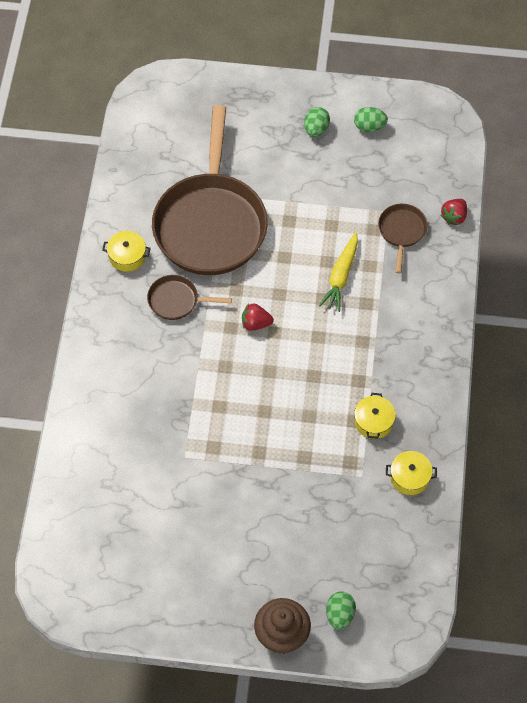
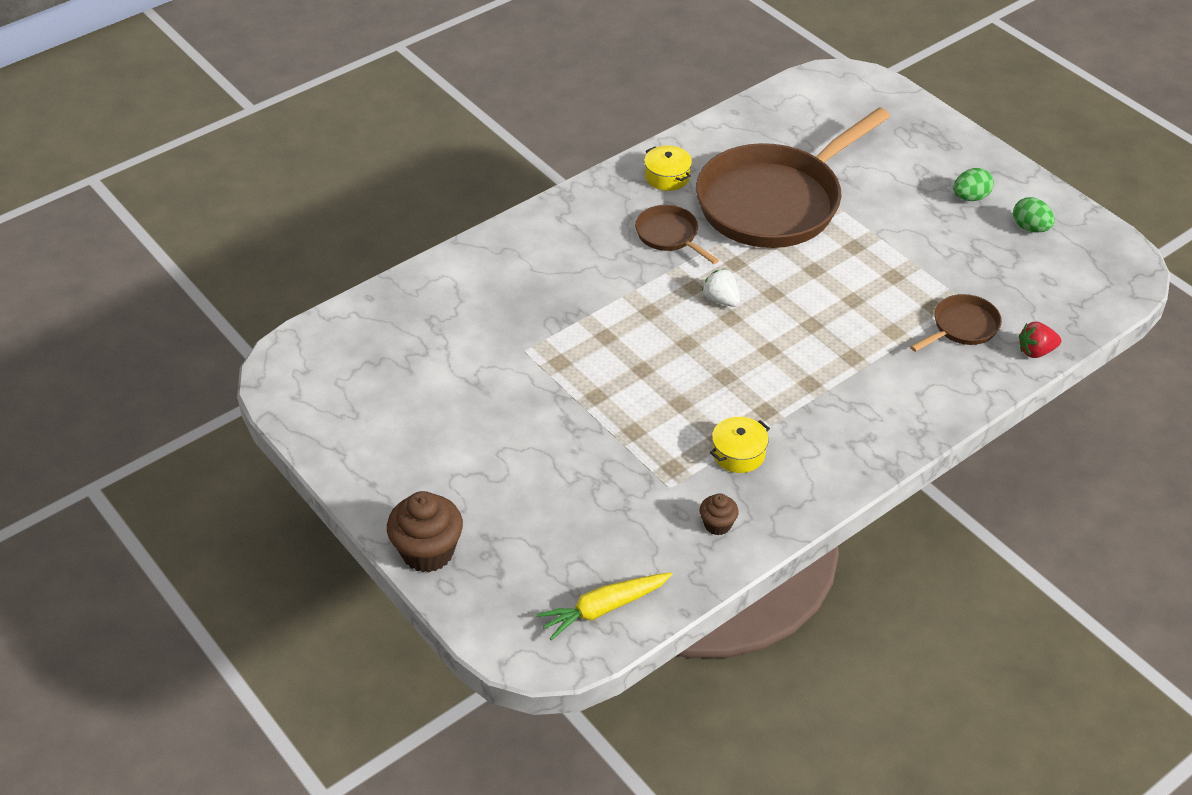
camera: 45 degrees right, 15 degrees down
red strawberry [242,304,274,331] -> white strawberry [702,269,740,307]
yellow carrot [319,232,358,312] -> yellow carrot moved to [536,572,673,640]
green egg [326,592,356,630] -> none
yellow pot [386,451,437,495] -> brown cupcake [700,493,739,535]

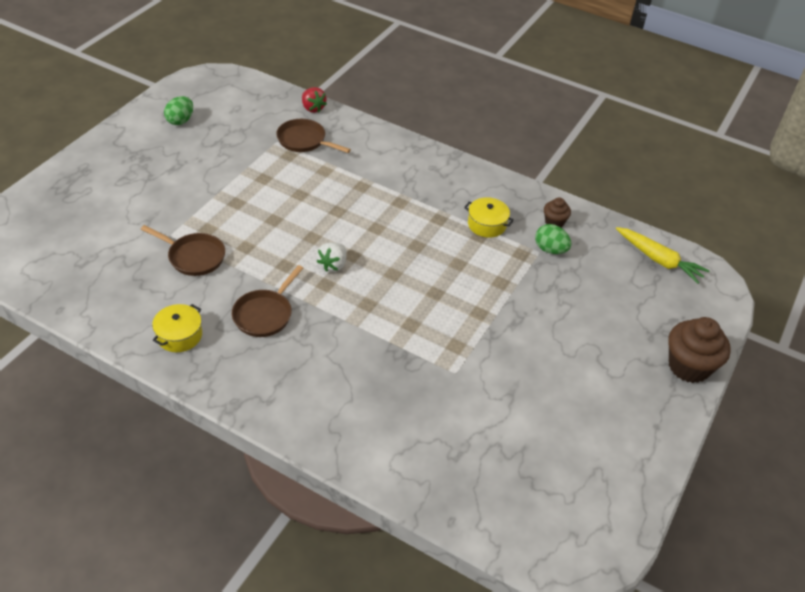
camera: 115 degrees left, 0 degrees up
brown pan [696,107,890,248] -> brown pan [141,225,225,276], size x0.43
green egg [953,168,994,201] -> green egg moved to [535,224,571,254]

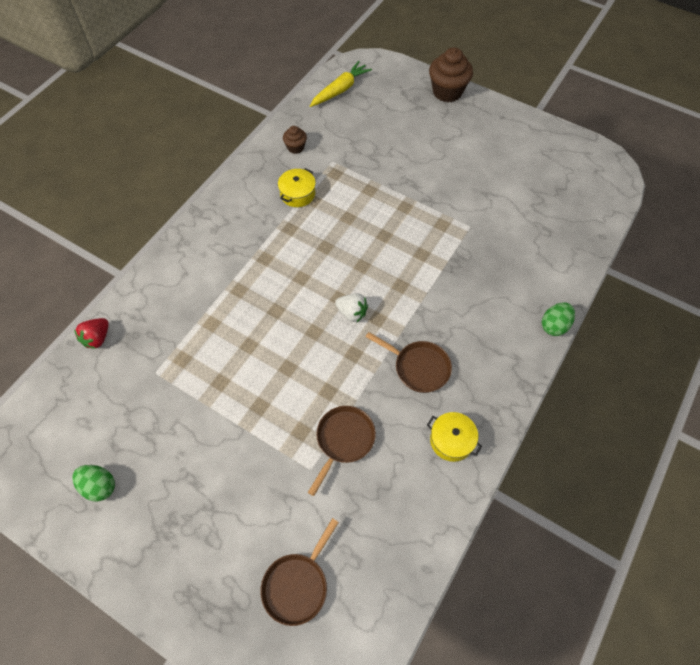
camera: 85 degrees left, 15 degrees up
brown pan [276,119,351,153] -> brown pan moved to [260,518,339,626]
red strawberry [302,87,327,113] -> red strawberry turned 150 degrees clockwise [74,318,109,349]
green egg [535,224,571,254] -> green egg moved to [542,302,575,336]

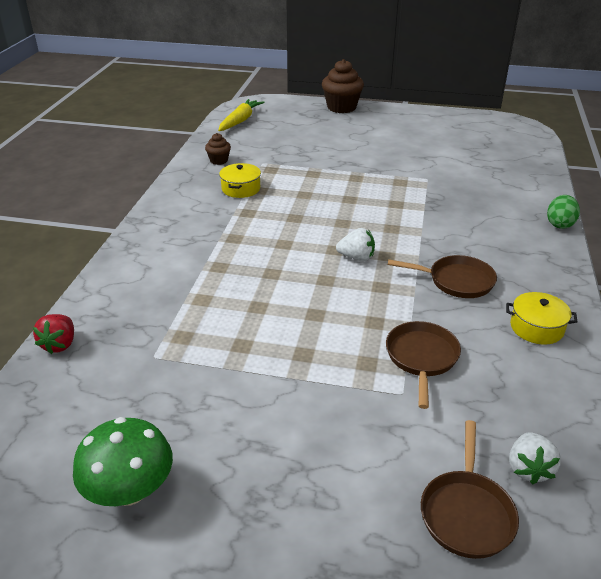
camera: 20 degrees left, 25 degrees down
green egg [72,465,115,501] -> green mushroom [73,417,173,506]
none -> white strawberry [509,432,561,485]

